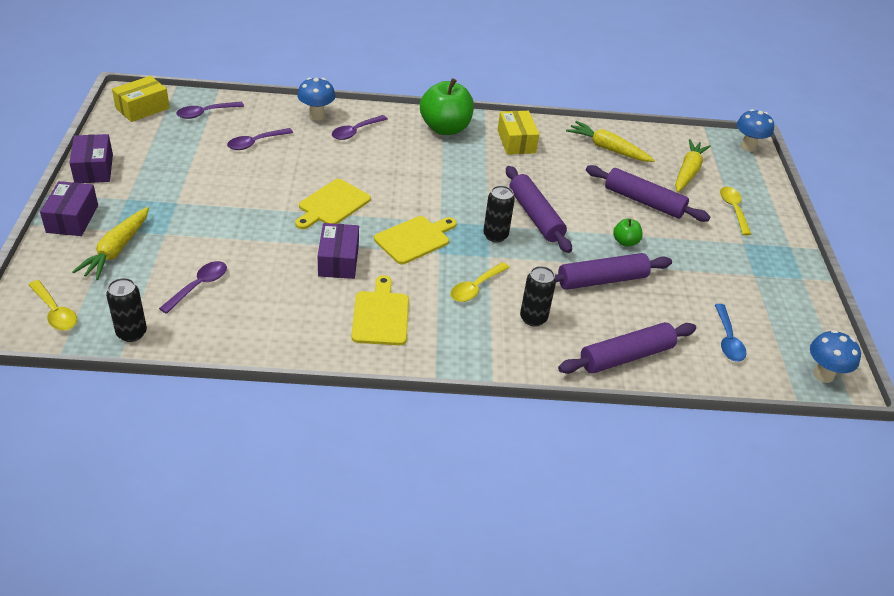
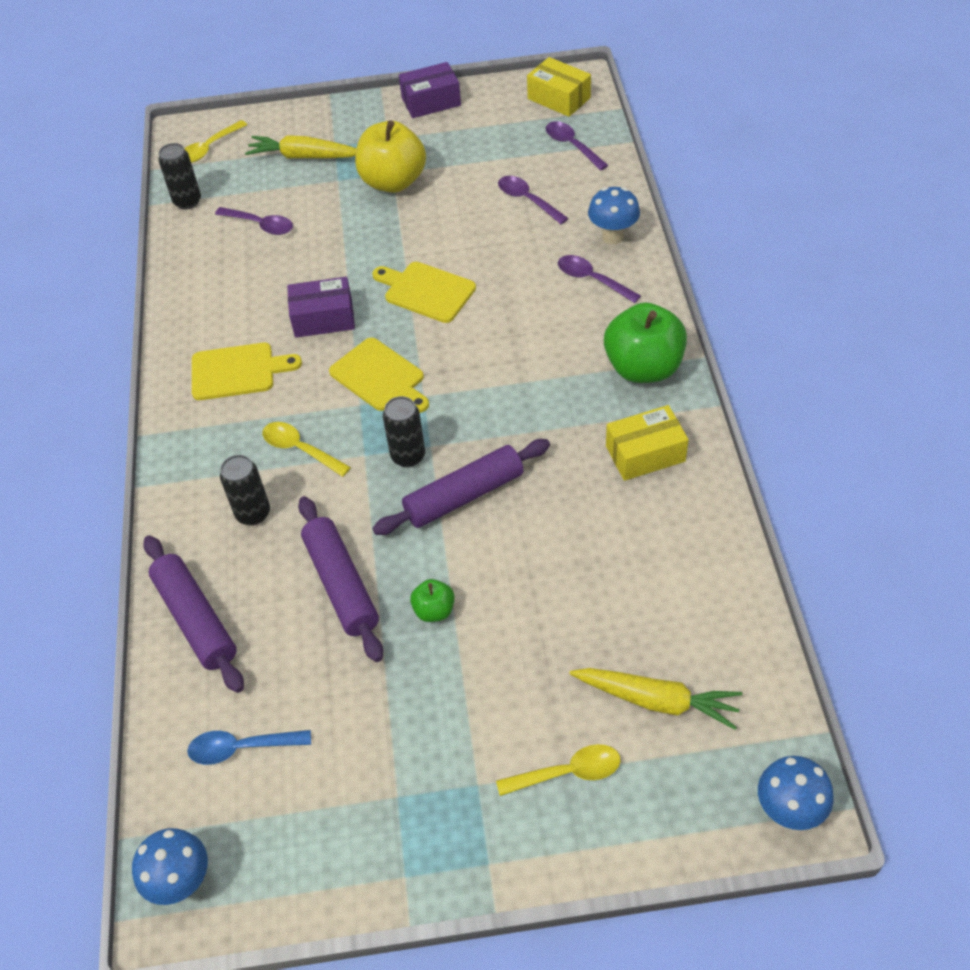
camera: 90 degrees right, 10 degrees up
purple box [40,181,98,236] -> none
yellow carrot [566,121,655,162] -> none
purple rolling pin [586,165,710,222] -> none
none -> yellow apple [355,120,426,193]

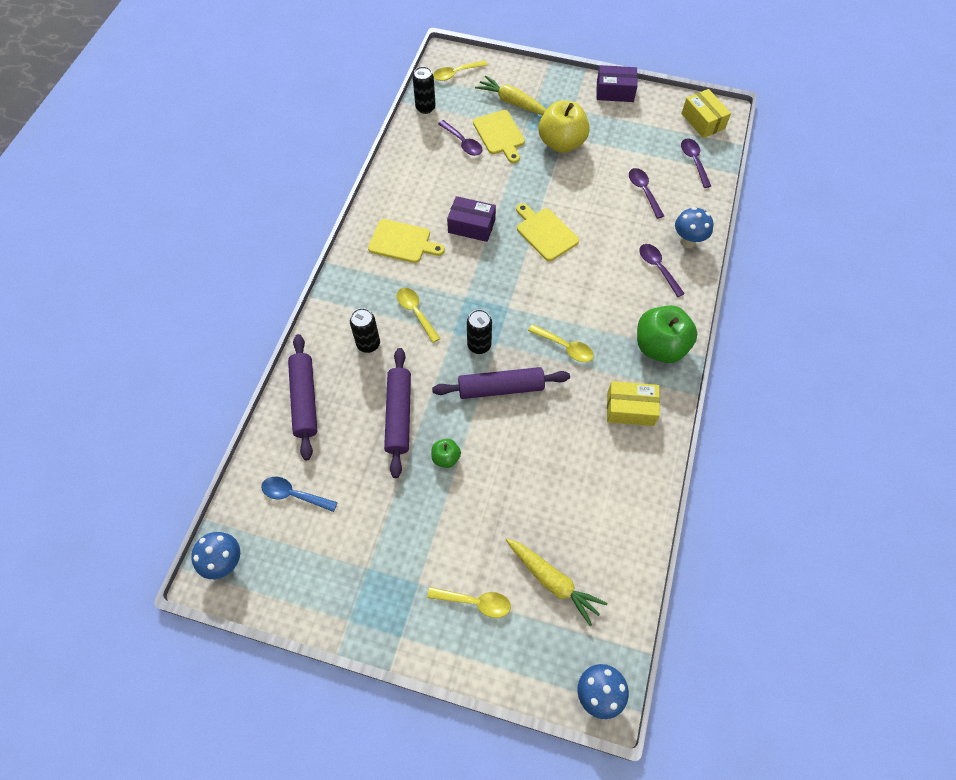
camera: 20 degrees right, 10 degrees up
yellow cutting board [329,338,429,413] -> yellow cutting board moved to [473,110,525,163]
none -> yellow spoon [528,324,594,362]

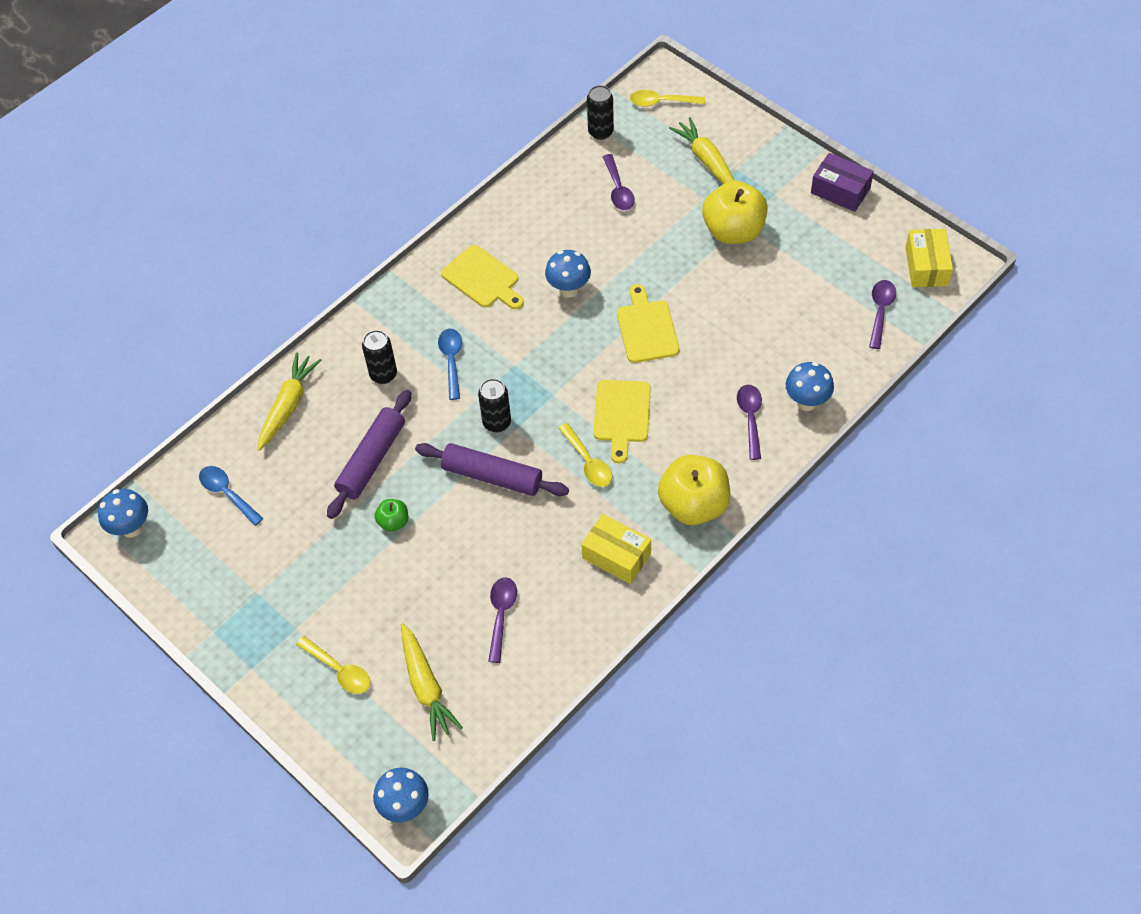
camera: 30 degrees right, 5 degrees down
purple rolling pin [288,334,317,461] -> yellow carrot [258,352,322,451]
yellow spoon [397,288,440,343] -> blue spoon [438,329,462,400]
purple box [447,196,496,242] -> blue mushroom [545,250,591,298]
yellow cutting board [473,110,525,163] -> yellow cutting board moved to [593,380,651,463]
purple spoon [629,168,664,219] -> purple spoon moved to [488,577,517,663]
green apple [637,305,698,363] -> yellow apple [658,455,730,525]

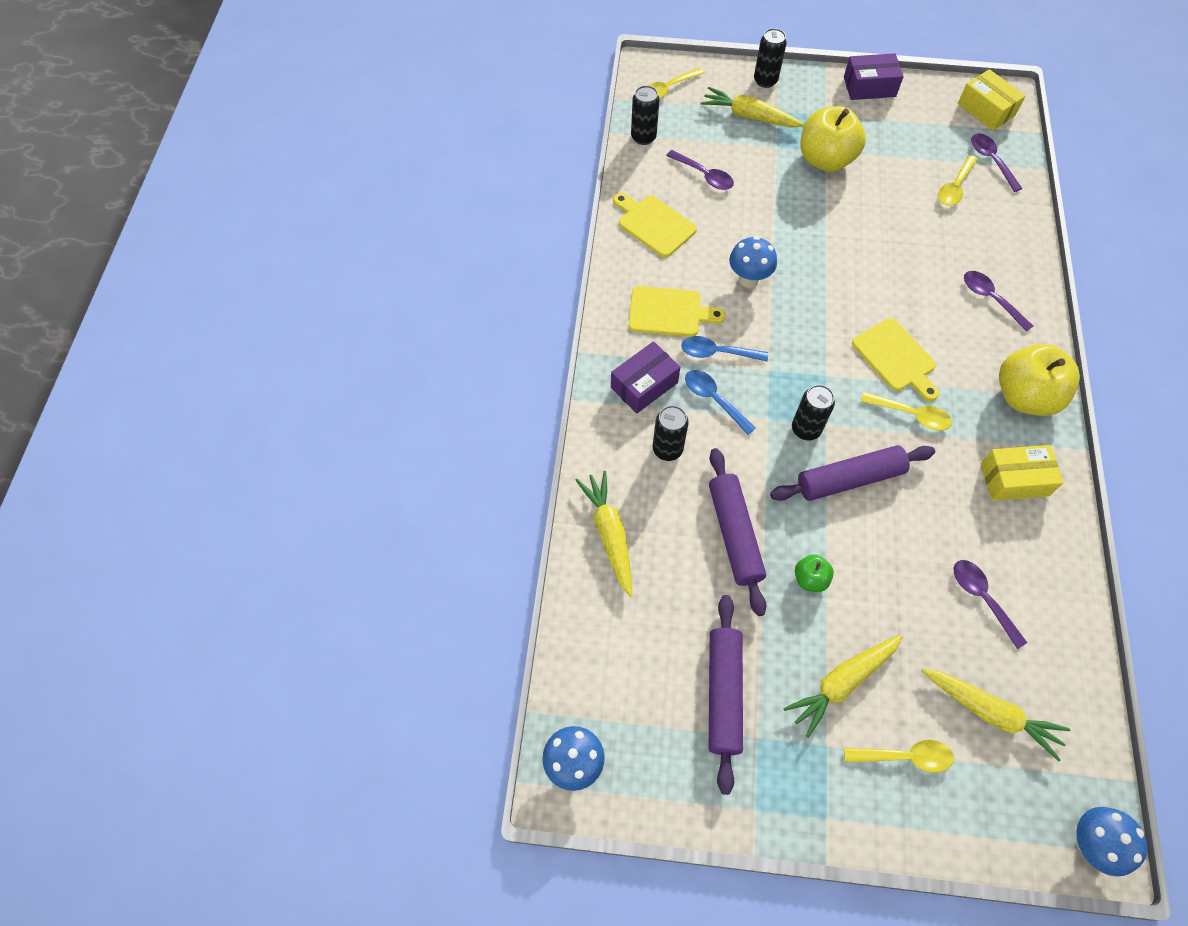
camera: 40 degrees left, 5 degrees up
blue spoon [199,466,264,526] -> blue spoon moved to [681,336,768,362]
yellow cutting board [617,284,679,363] -> yellow cutting board moved to [613,193,697,258]
blue mushroom [786,362,834,411] -> none
none -> purple box [611,341,680,414]
none -> purple rolling pin [709,595,743,795]
none -> black can [754,28,787,88]
none -> yellow carrot [784,635,903,738]
none -> yellow spoon [938,155,978,206]

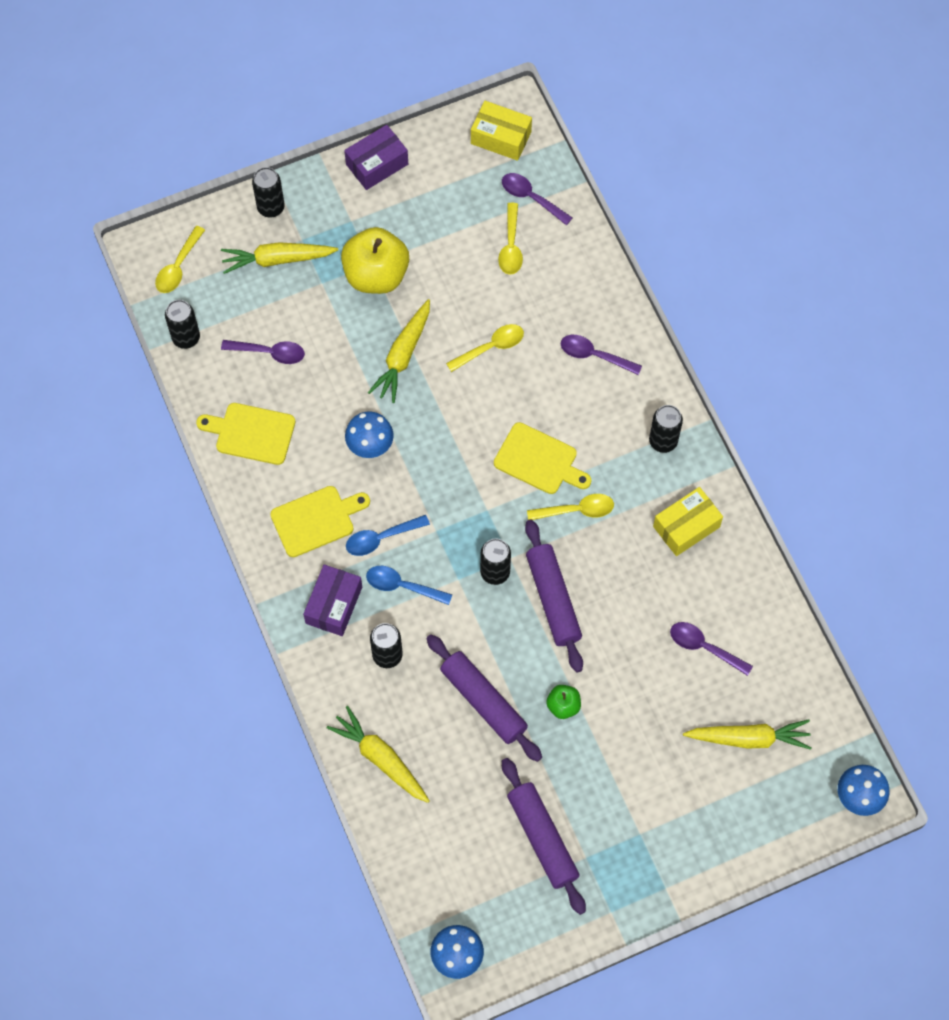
camera: 30 degrees left, 5 degrees up
purple rolling pin [770,445,935,501] -> purple rolling pin turned 60 degrees counterclockwise [525,519,583,672]
yellow carrot [784,635,903,738] -> yellow carrot moved to [368,299,430,403]
yellow spoon [844,740,954,773] -> yellow spoon moved to [446,324,524,372]
yellow apple [999,344,1080,416] -> black can [649,405,683,453]

